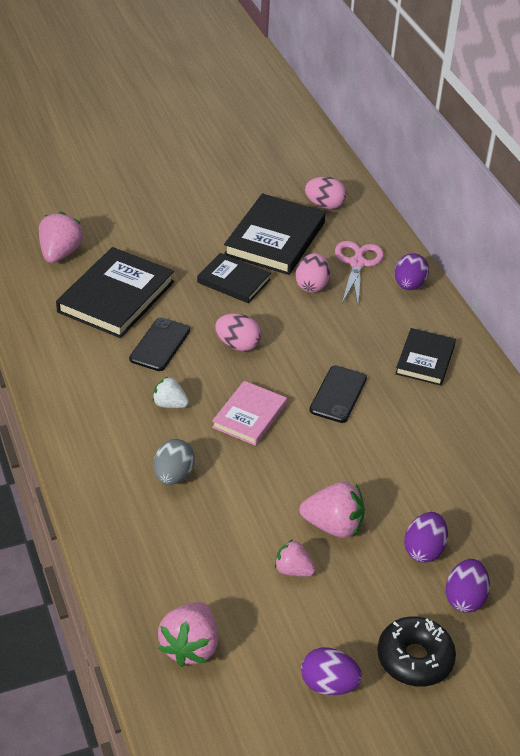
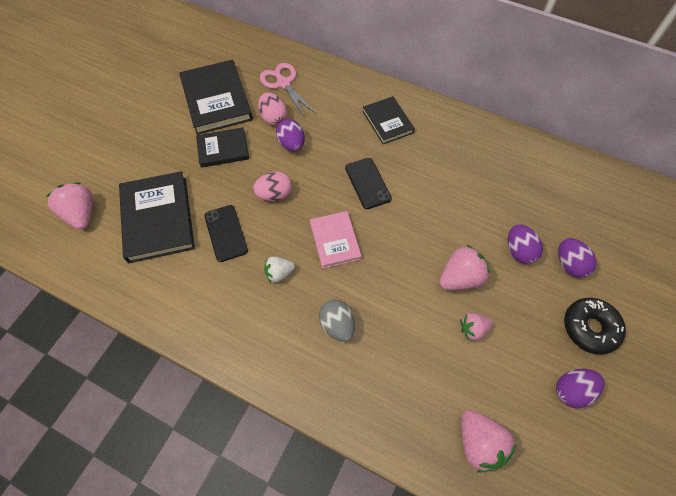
camera: 40 degrees left, 20 degrees up
pink egg [305,177,346,209] -> none
purple egg [395,253,429,290] -> purple egg moved to [276,119,305,151]

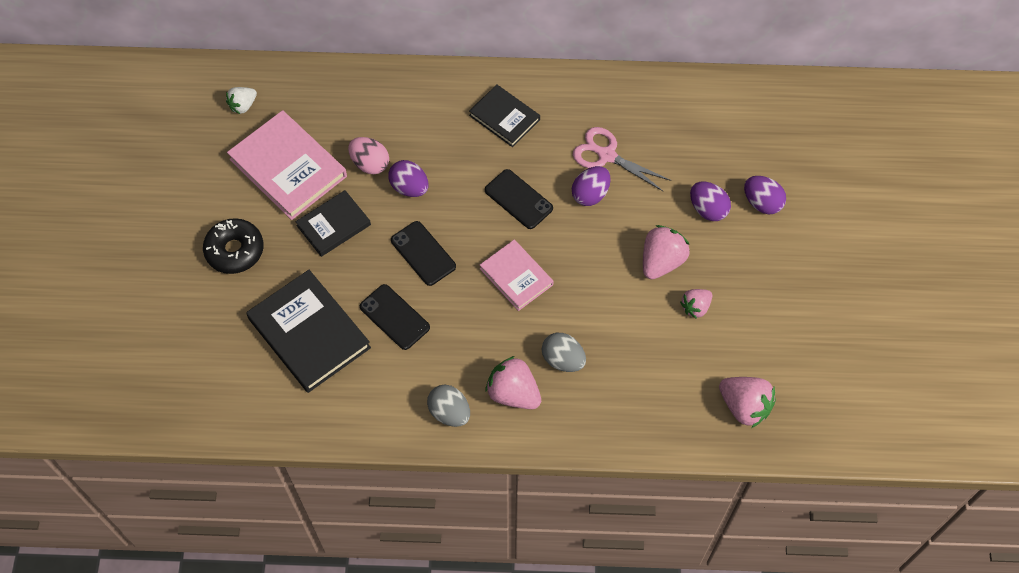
camera: 25 degrees left, 0 degrees up
pink strawberry [47,182,93,230] -> pink strawberry moved to [485,356,541,409]
black book [179,60,253,135] -> pink book [227,110,347,220]
pink egg [253,171,292,201] -> black phone [391,221,456,286]
pink scissors [260,63,316,117] -> pink scissors moved to [573,127,671,192]
white strawberry [264,256,295,283] -> white strawberry moved to [226,87,257,114]
purple egg [556,369,604,408] -> purple egg moved to [572,166,610,206]
black donut [564,298,626,355] -> black donut moved to [203,218,264,274]
none -> grey egg [427,385,470,427]

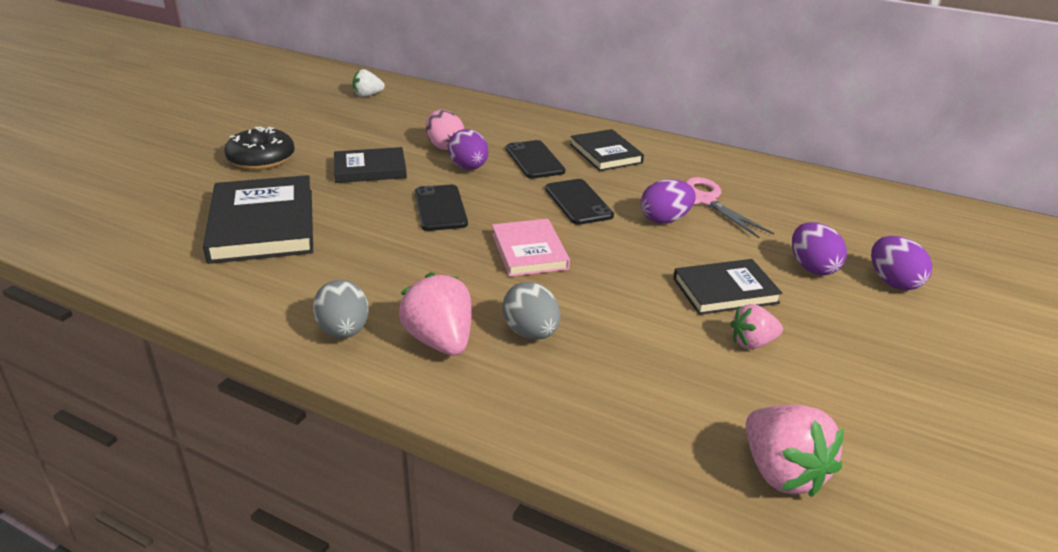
camera: 25 degrees right, 30 degrees down
pink book [227,110,347,220] -> none
black phone [360,284,430,350] -> black phone moved to [506,140,565,179]
pink strawberry [643,225,690,279] -> black book [673,259,783,315]

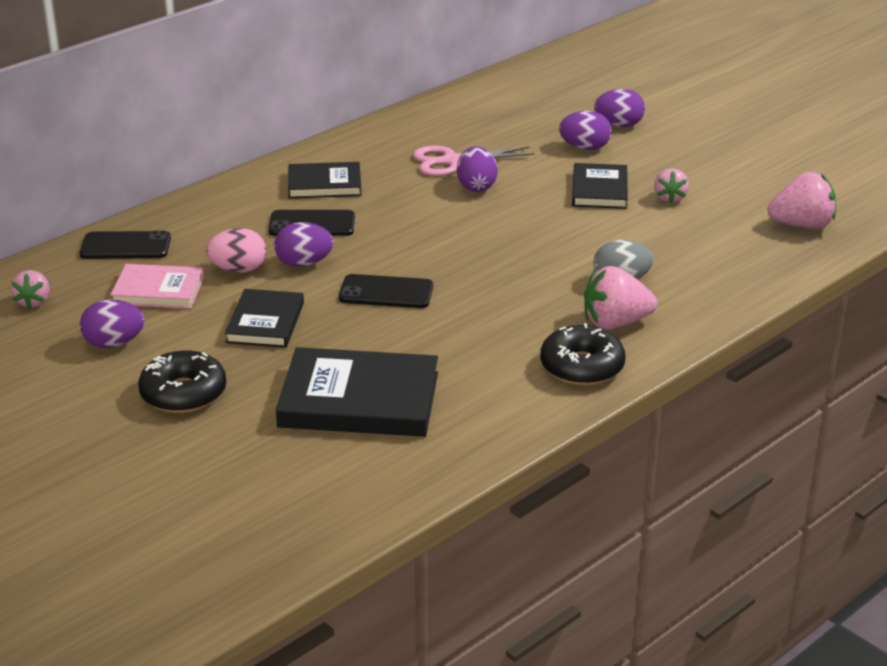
camera: 70 degrees left, 0 degrees up
grey egg [313,280,369,338] -> black donut [540,323,625,386]
white strawberry [353,69,385,97] -> pink strawberry [11,270,50,309]
pink book [492,219,570,277] -> pink book moved to [110,264,204,309]
black phone [545,179,614,225] -> black phone moved to [80,230,171,259]
none -> purple egg [80,300,145,348]

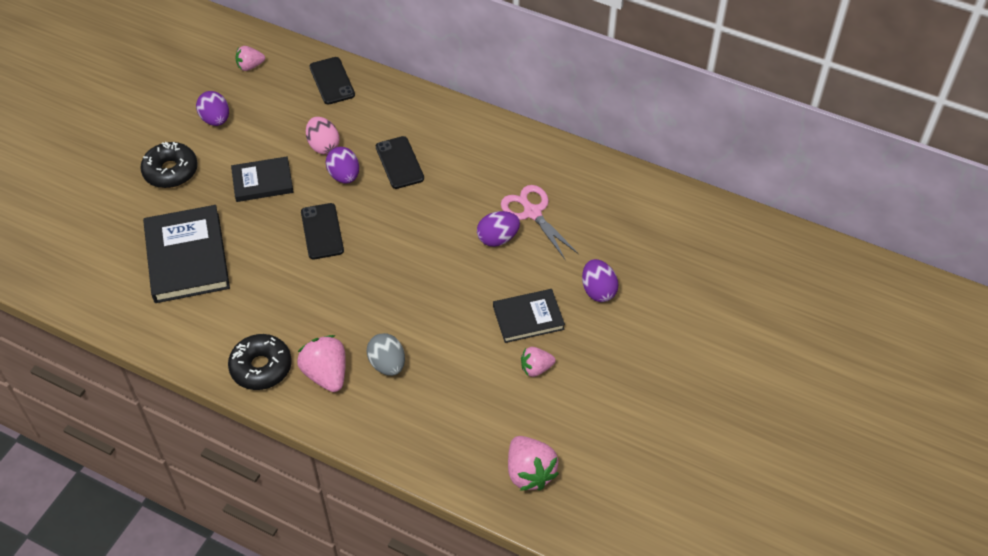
camera: 70 degrees right, 20 degrees up
pink book [110,264,204,309] -> none
black book [288,162,361,199] -> none
purple egg [594,89,645,127] -> none

